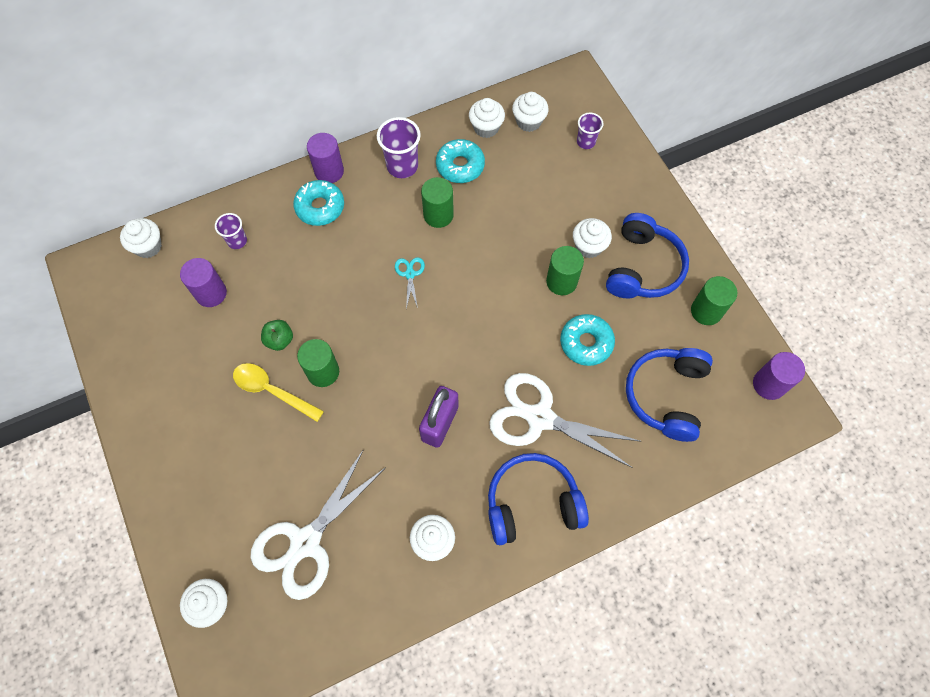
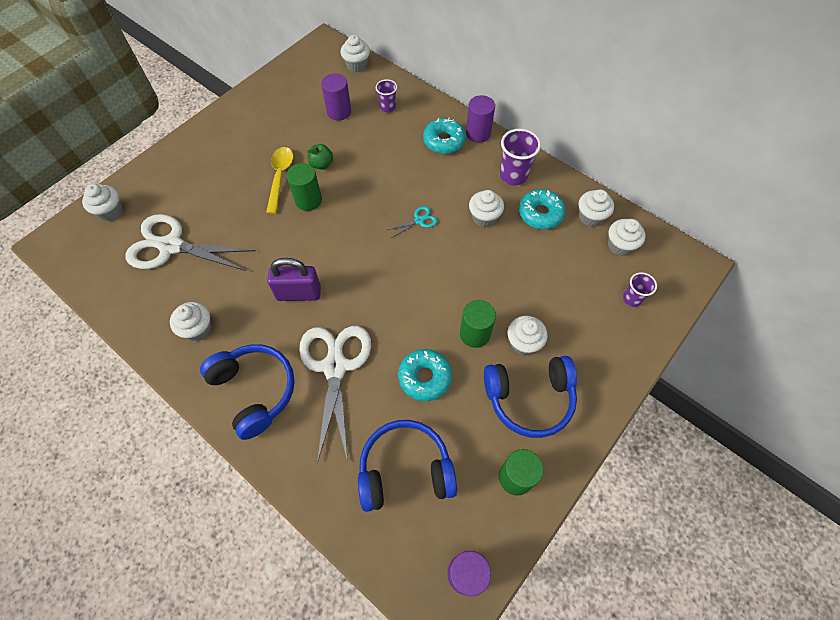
camera: 65 degrees right, 5 degrees down
green cylinder [421,177,454,228] -> white cupcake [469,190,504,227]

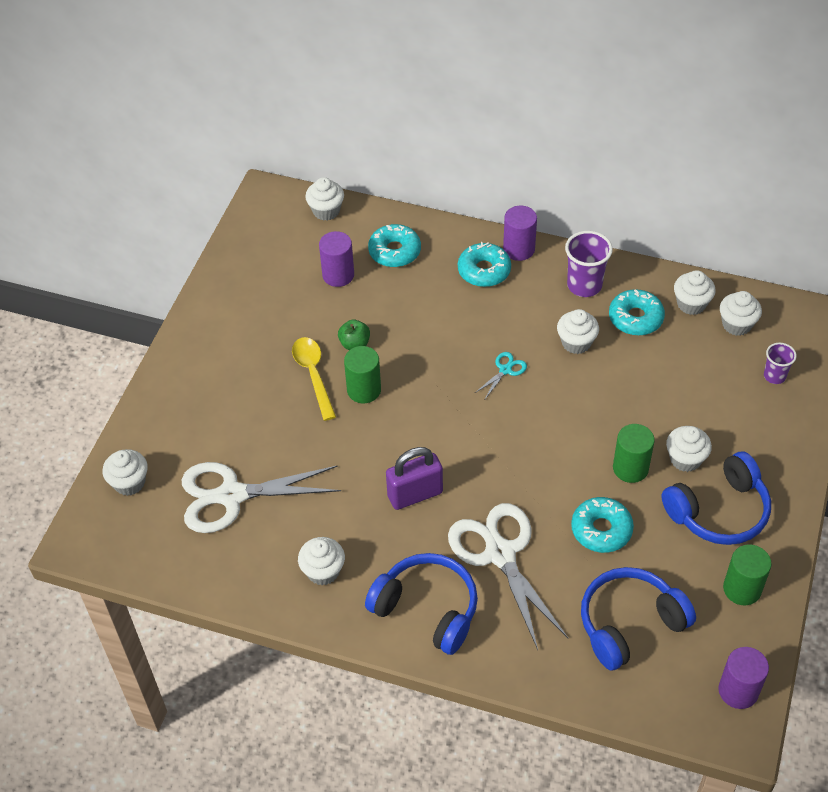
camera: 20 degrees left, 10 degrees down
purple cup [376,79,397,113] -> turquoise donut [368,224,421,267]

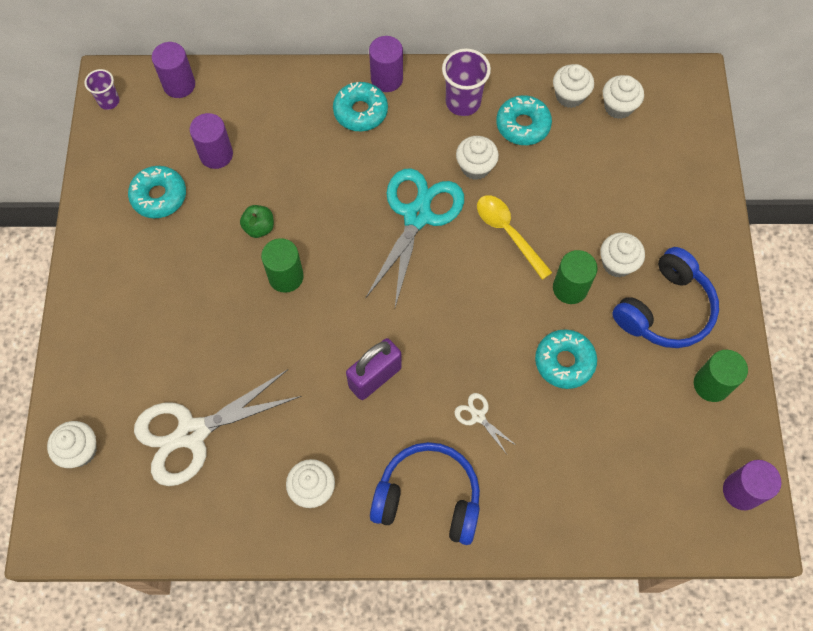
camera: 20 degrees left, 15 degrees up
yellow spoon [292,337,336,421] -> yellow spoon moved to [477,195,553,280]
white cupcake [305,177,344,221] -> purple cylinder [152,42,195,98]
turquoise donut [368,224,421,267] -> turquoise donut moved to [128,166,186,218]
white scissors [448,503,568,650] -> white scissors [454,393,517,454], size x0.42
turquoise scissors [475,352,527,399] -> turquoise scissors [365,168,464,307], size x2.37
blue headphones [581,567,696,671] -> none
purple cup [764,343,797,384] -> purple cup moved to [84,69,119,110]

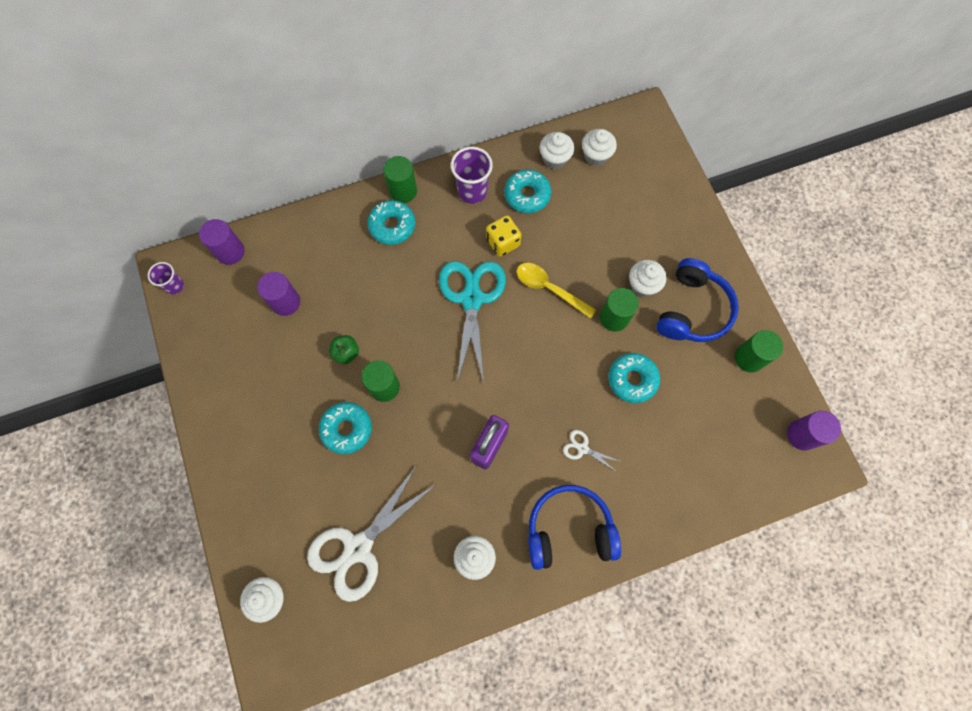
camera: 20 degrees left, 5 degrees up
turquoise donut [128,166,186,218] -> turquoise donut moved to [319,402,372,454]
purple cylinder [369,36,403,92] -> green cylinder [383,156,417,203]
white cupcake [456,136,499,180] -> yellow dice [486,215,521,257]

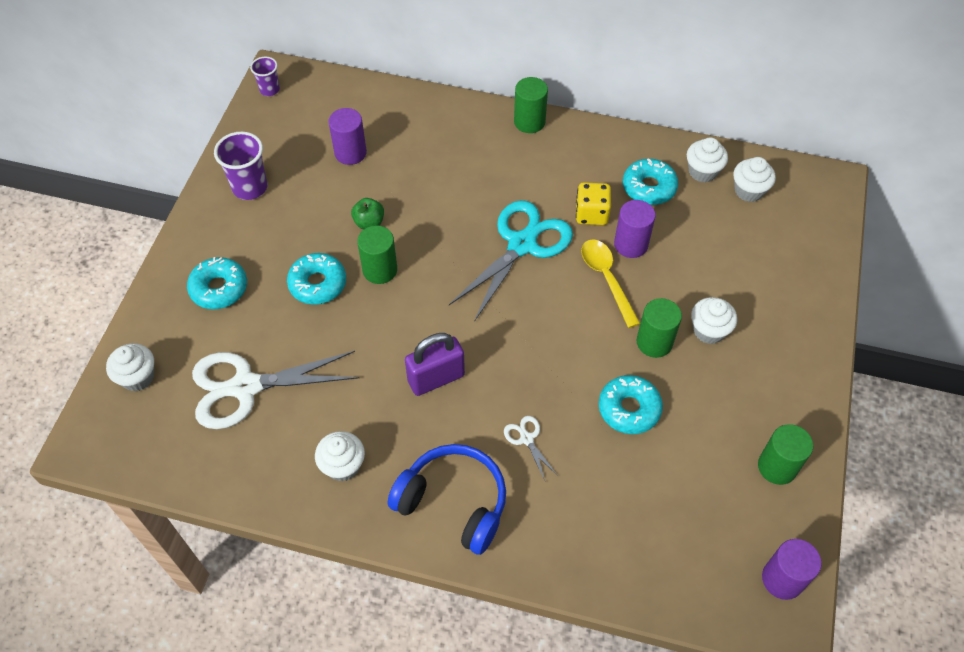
camera: 35 degrees right, 15 degrees down
purple cylinder [199,219,245,265] -> purple cylinder moved to [614,200,656,258]
turquoise donut [367,200,415,245] -> turquoise donut moved to [187,257,247,309]
purple cup [451,147,493,204] -> purple cup moved to [214,132,267,200]
blue headphones [656,258,739,342] -> none

